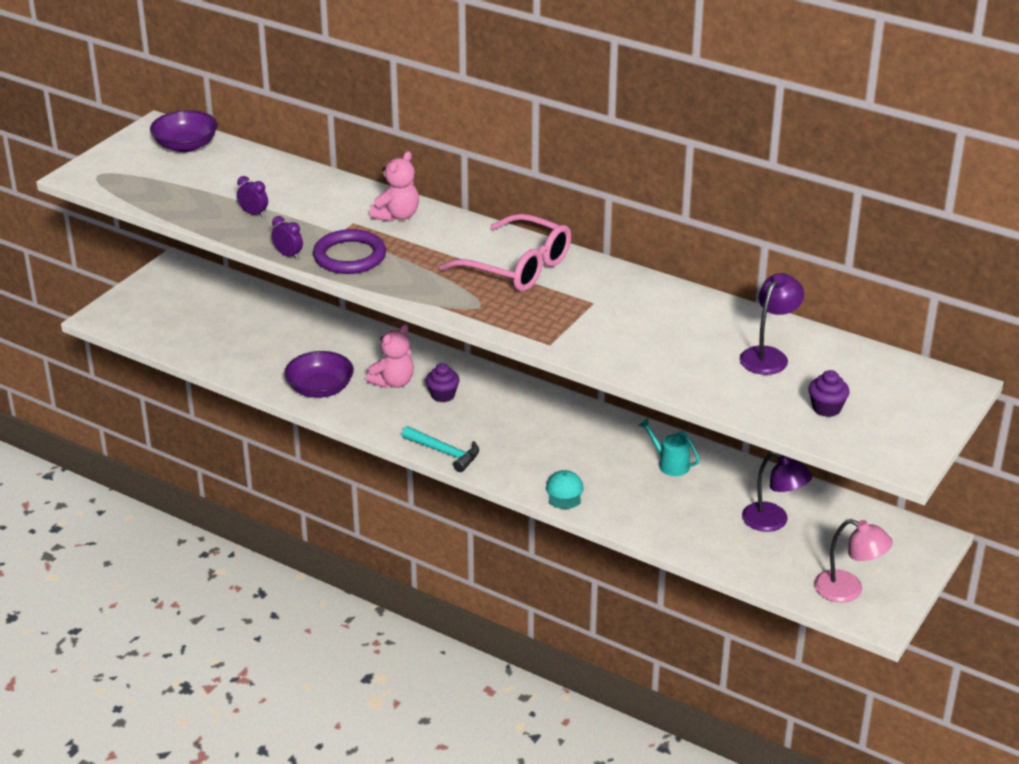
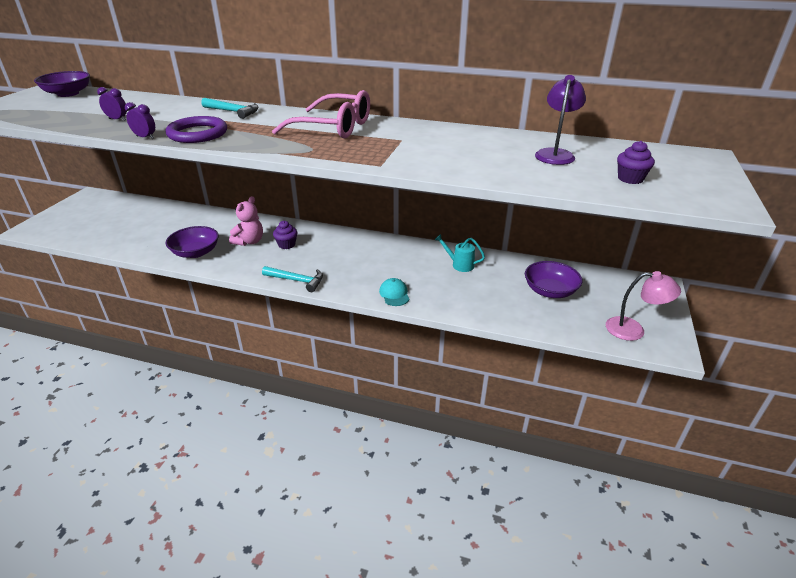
camera: 15 degrees left, 0 degrees up
pink teddy bear [370,151,419,222] -> turquoise hammer [201,98,258,119]
purple lamp [742,452,812,532] -> purple bowl [525,261,582,298]

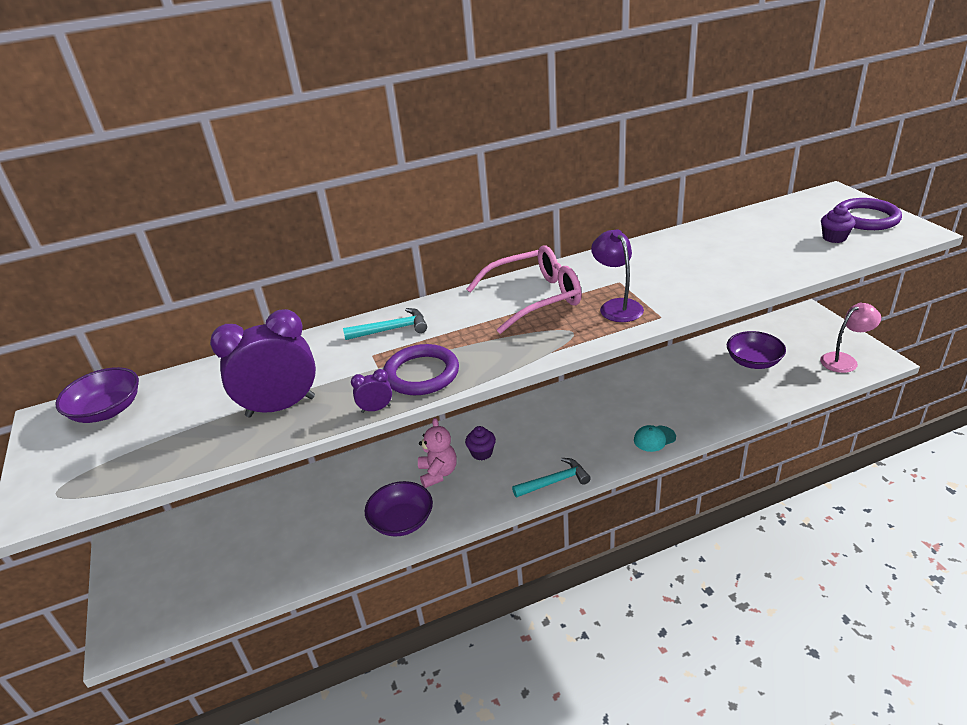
camera: 35 degrees left, 0 degrees up
purple clock [97,87,127,121] -> purple clock [210,309,316,418], size x2.36
turquoise cap [379,278,409,306] -> turquoise cap turned 60 degrees counterclockwise [634,425,676,452]
turquoise watering can [435,234,485,272] -> none
purple lamp [535,75,586,165] -> purple lamp moved to [591,229,644,322]
none -> purple ring [837,198,902,230]

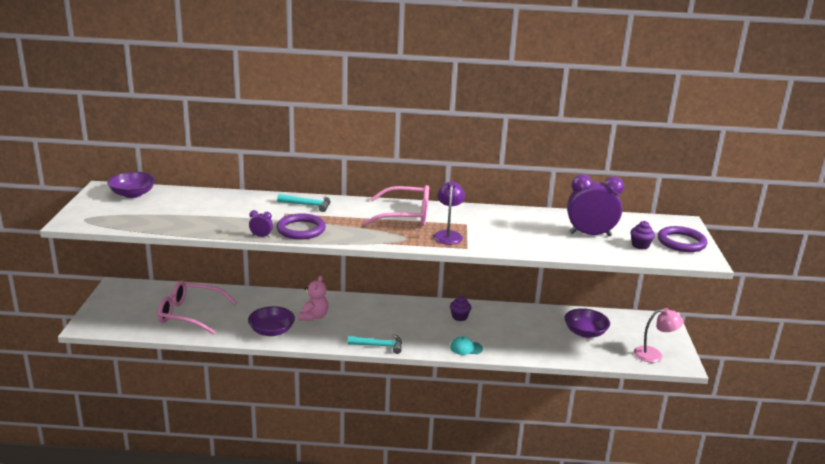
camera: 20 degrees right, 10 degrees down
purple clock [210,309,316,418] -> purple clock moved to [567,174,624,236]
purple cupcake [465,426,496,460] -> purple cupcake moved to [450,296,471,321]
none -> pink glasses [157,281,237,335]

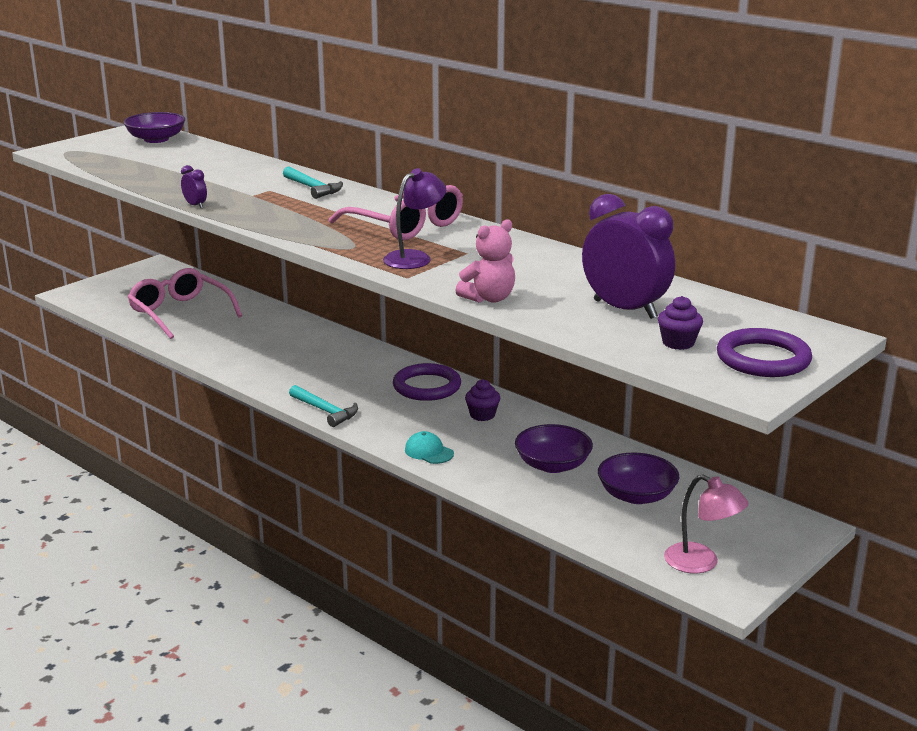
camera: 40 degrees right, 0 degrees up
purple bowl [248,306,295,336] -> purple bowl moved to [515,424,593,473]
purple ring [276,213,326,239] -> purple ring moved to [393,363,461,401]
pink teddy bear [299,276,328,321] -> pink teddy bear moved to [455,219,515,303]

